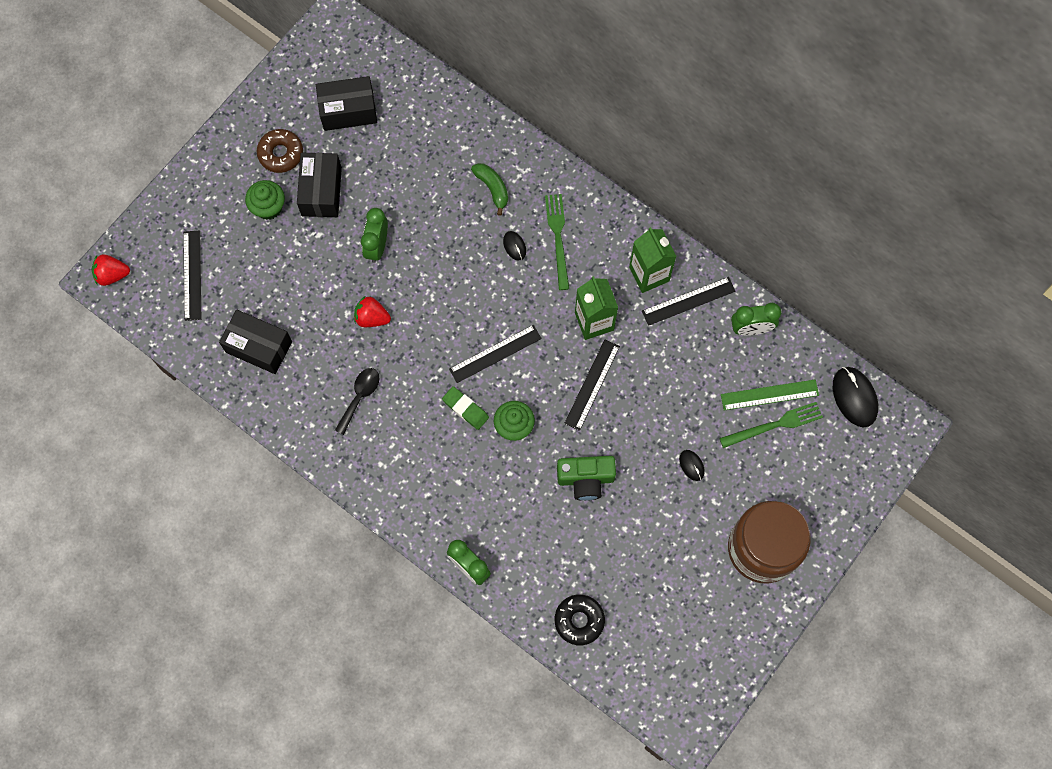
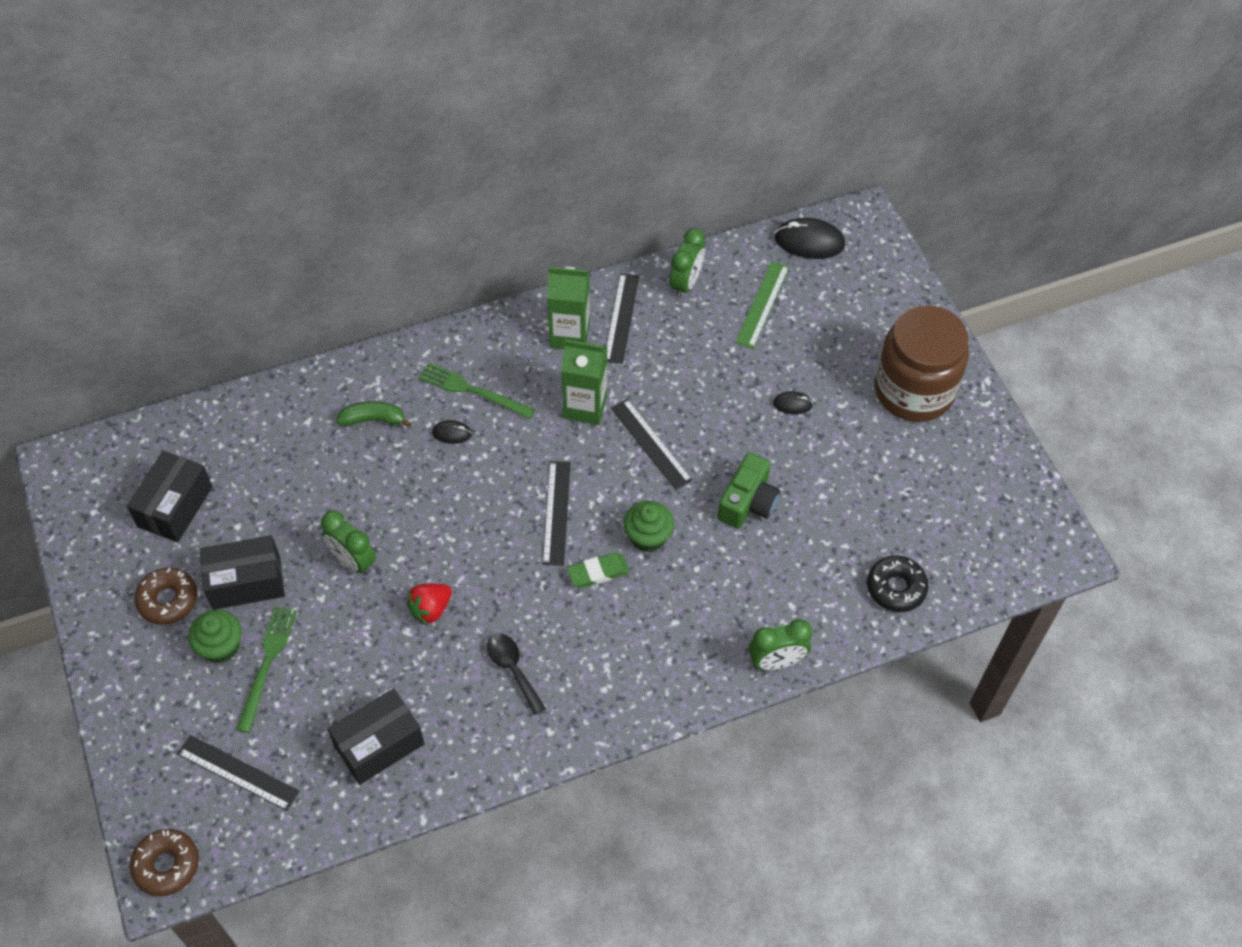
camera: 60 degrees left, 15 degrees down
red strawberry [92,254,130,286] -> brown donut [130,829,199,896]
black box [297,153,342,217] -> black box turned 45 degrees counterclockwise [200,535,285,610]
green fork [720,402,823,448] -> green fork moved to [236,606,297,733]

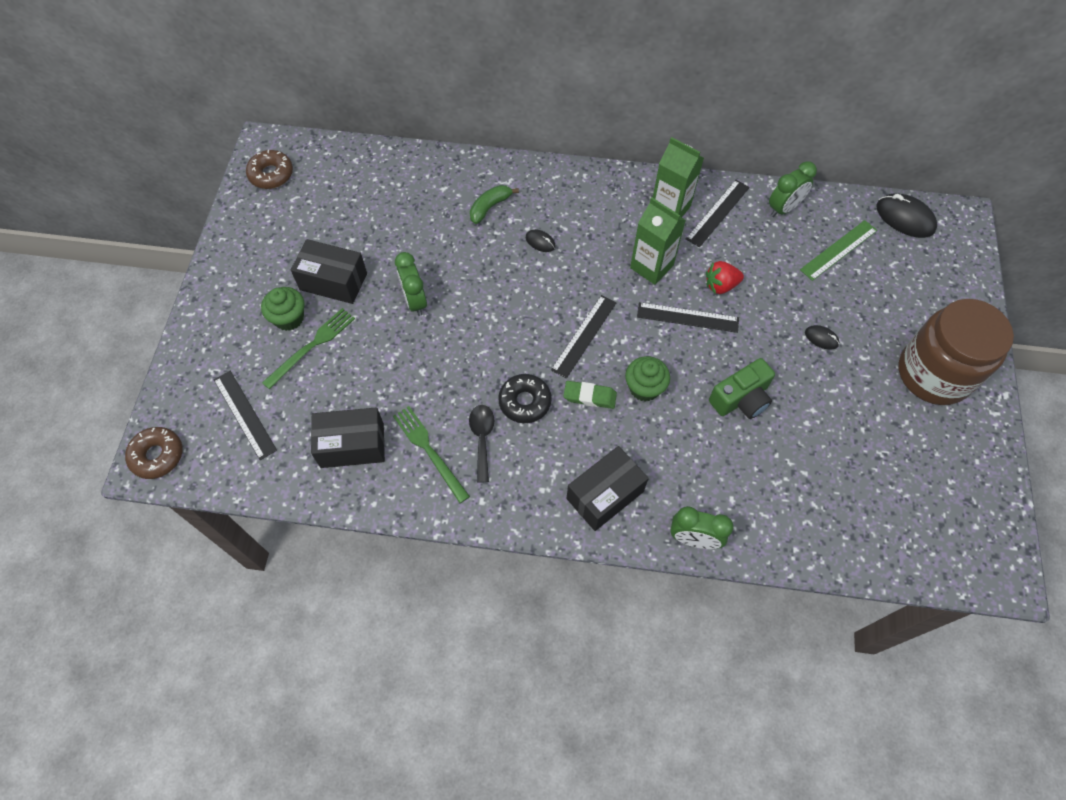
camera: 30 degrees right, 5 degrees up
black box [127,451,213,542] -> black box moved to [566,446,649,531]
brown donut [135,567,198,625] -> brown donut moved to [246,150,293,189]
green banana [337,401,411,428] -> green banana turned 75 degrees counterclockwise [470,185,519,224]
red strawberry [406,584,452,625] -> red strawberry moved to [706,261,744,294]
green fork [419,363,535,419] -> green fork moved to [393,406,470,503]
black ruler [611,399,693,490] -> black ruler turned 75 degrees counterclockwise [637,302,739,333]
black donut [867,555,928,612] -> black donut moved to [498,374,552,423]

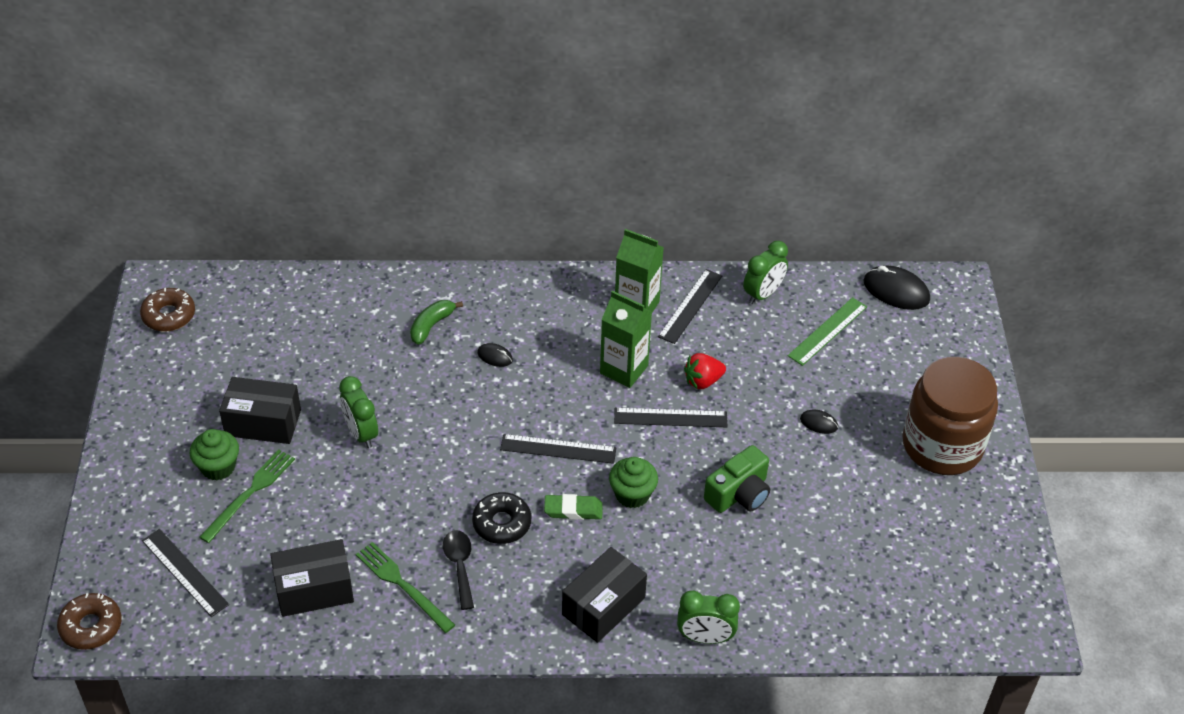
camera: 10 degrees left, 15 degrees down
black ruler [551,295,617,379] -> black ruler turned 75 degrees clockwise [500,434,616,464]

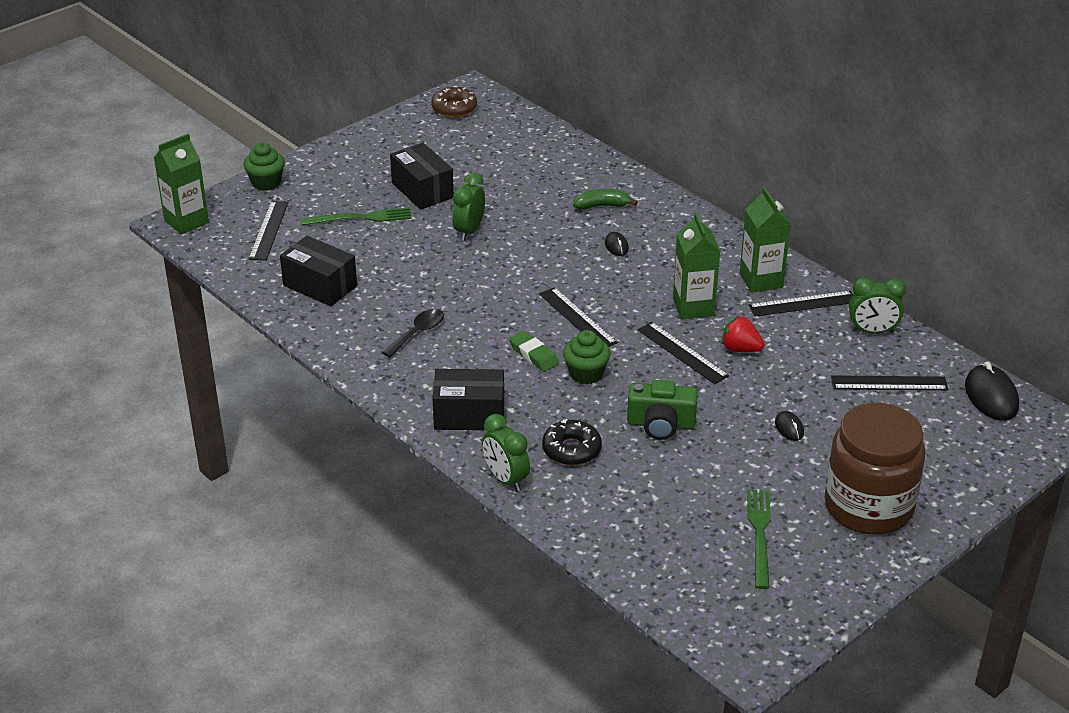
camera: 50 degrees right, 10 degrees down
brown donut [57,593,122,650] -> green carton [154,134,209,234]
green cupcake [190,429,239,480] -> green cupcake moved to [244,142,285,191]
green fork [356,542,455,633] -> green fork moved to [747,489,771,589]
black donut [472,492,531,544] -> black donut moved to [542,419,602,466]
green ruler [788,297,867,366] -> black ruler [831,375,948,390]

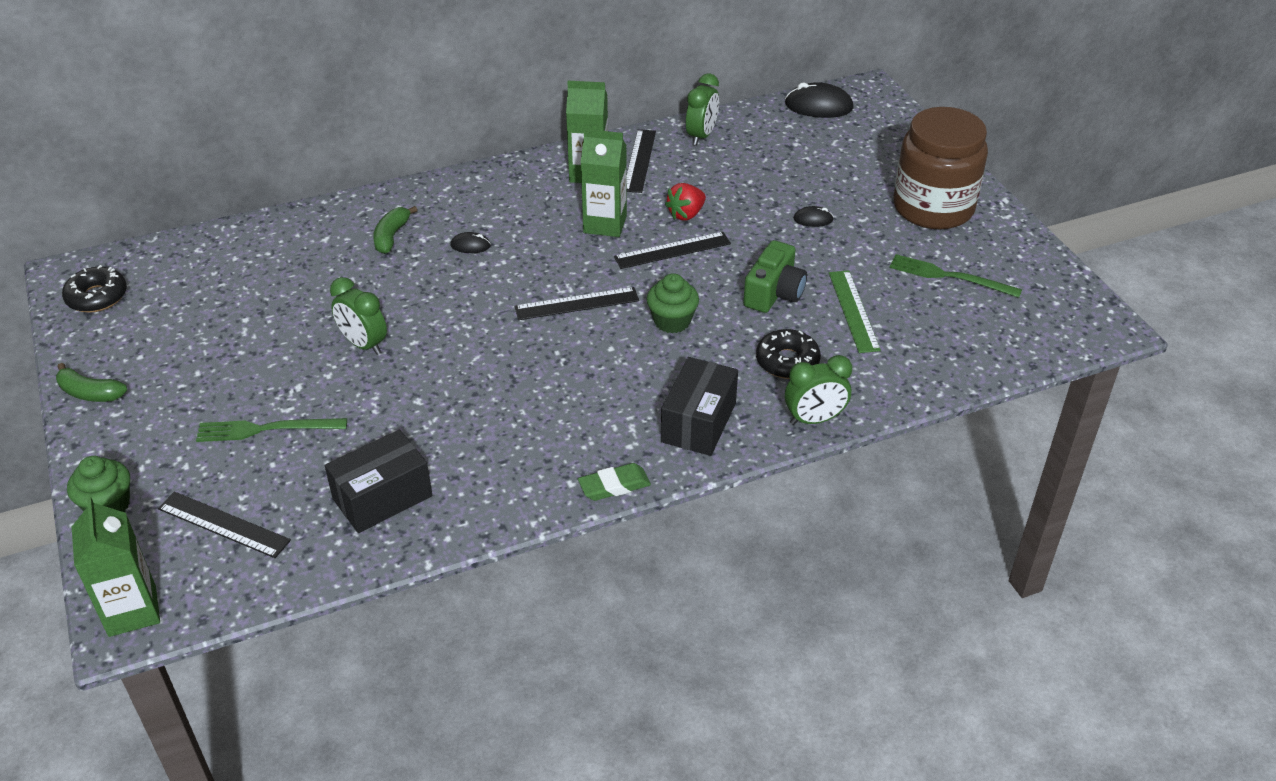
camera: 70 degrees left, 5 degrees up
green fork [301,207,412,225] -> green fork turned 105 degrees counterclockwise [196,418,347,442]
black spoon [382,309,444,357] -> none
black box [390,143,454,210] -> none
brown donut [431,86,477,118] -> black donut [62,265,127,313]
green eraser [509,331,559,372] -> green eraser moved to [578,463,651,501]
black ruler [831,375,948,390] -> none
none -> green banana [56,363,127,402]
none -> green ruler [829,270,881,353]

